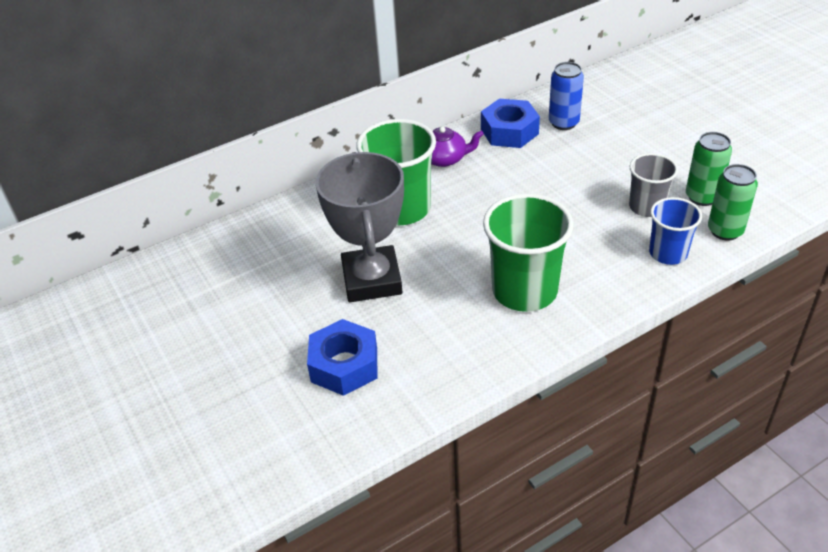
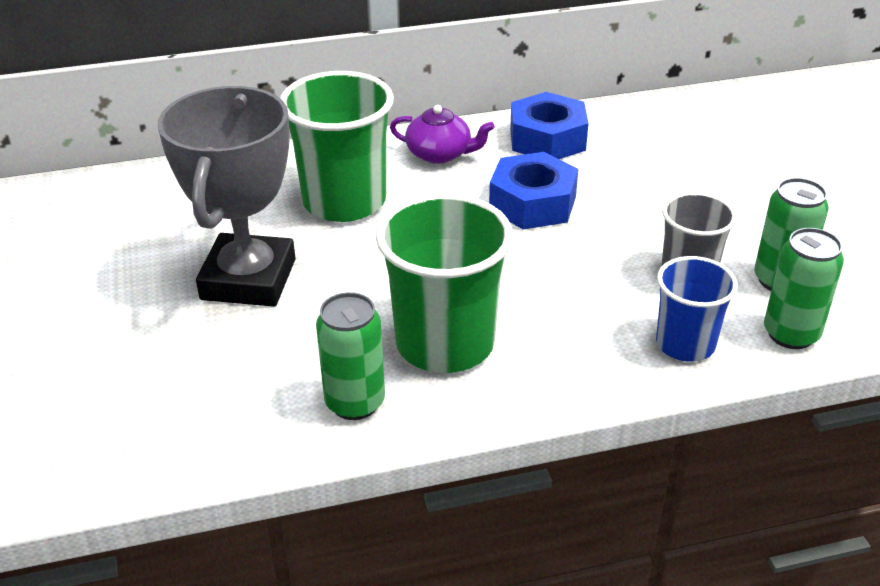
camera: 15 degrees right, 5 degrees down
blue nut [307,319,377,396] -> blue nut moved to [489,152,578,229]
blue can [549,62,584,130] -> none
none -> green can [316,292,385,420]

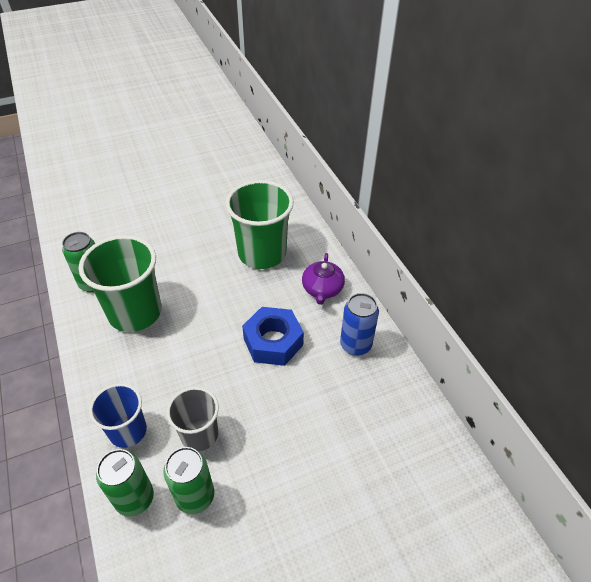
camera: 80 degrees right, 10 degrees up
grey trophy [158,86,296,307] -> none
blue nut [510,92,588,159] -> blue can [340,293,379,356]

